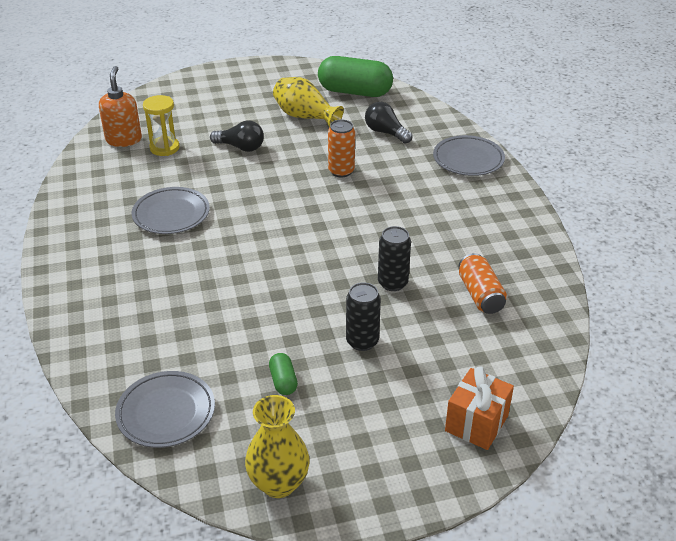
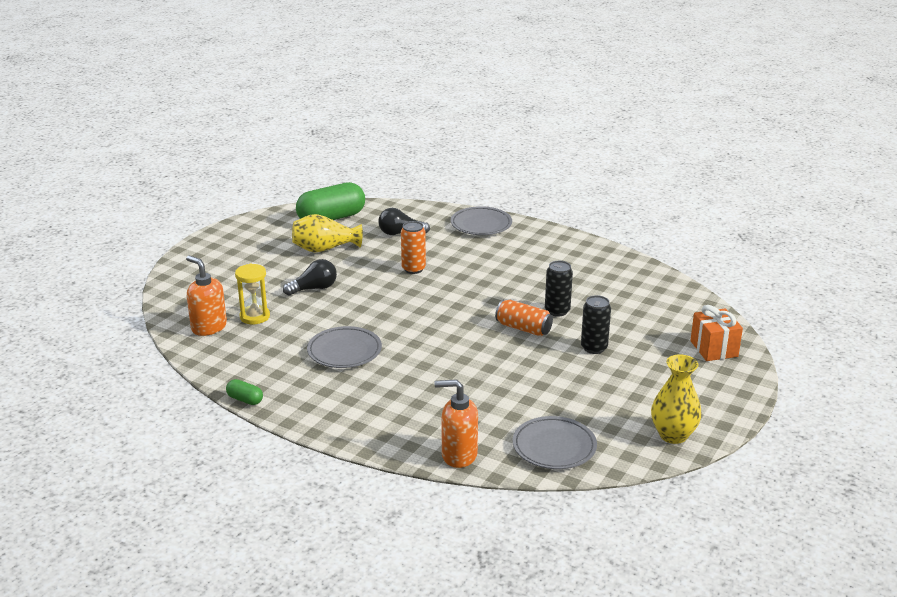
camera: 45 degrees left, 10 degrees down
green capsule [269,353,298,395] -> green capsule moved to [226,379,263,405]
orange can [458,253,507,314] -> orange can moved to [495,300,553,336]
none -> orange soap dispenser [434,379,478,468]

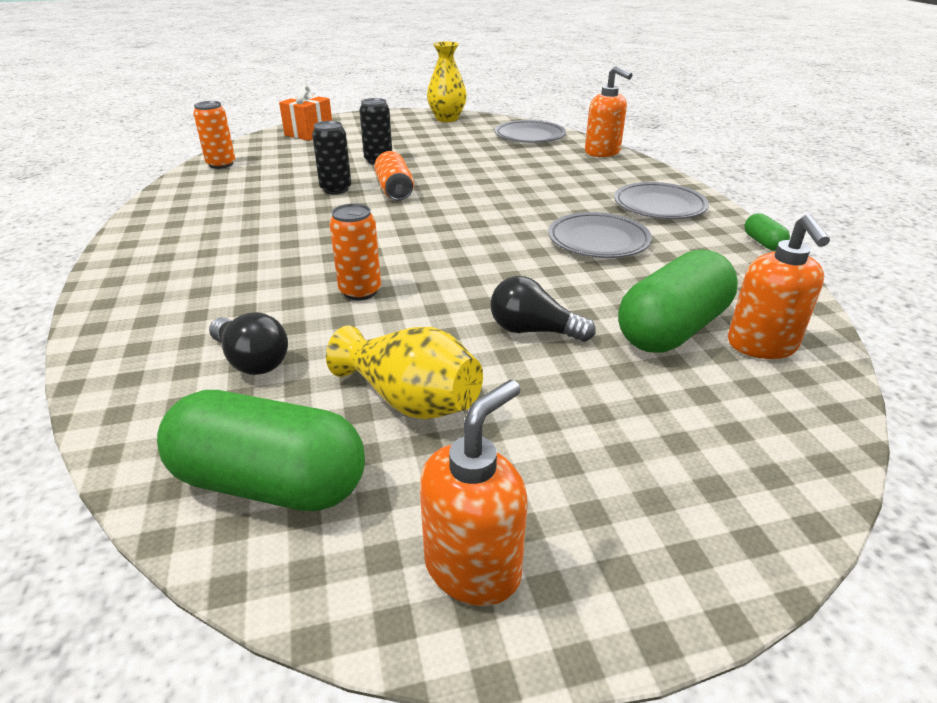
camera: 135 degrees left, 5 degrees up
yellow hourglass [235,264,270,324] -> green capsule [618,249,738,353]
grey plate [451,206,512,235] -> grey plate moved to [614,182,709,219]
none -> orange can [193,101,235,169]
none -> orange soap dispenser [420,380,528,606]

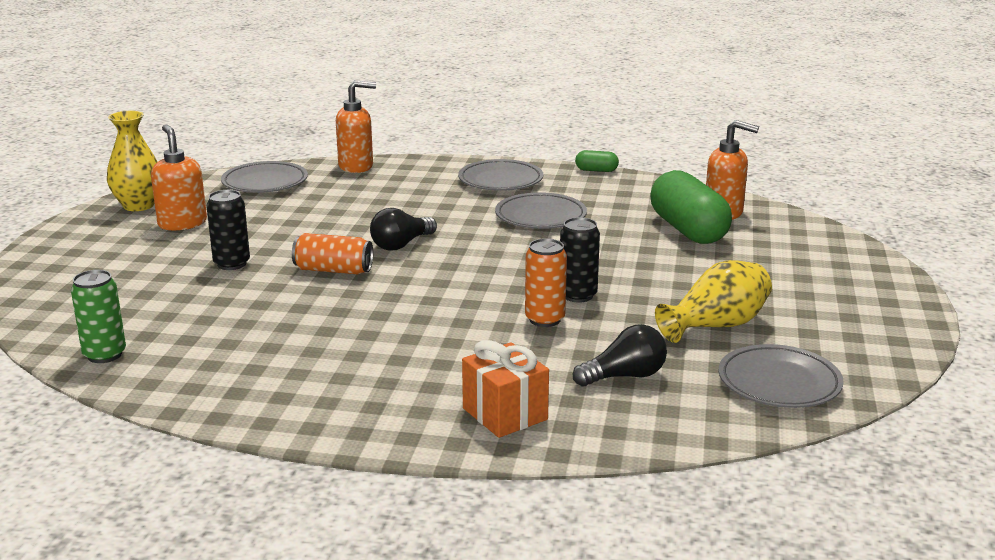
camera: 65 degrees left, 10 degrees down
green capsule [157,390,365,511] -> grey plate [718,344,844,408]
orange can [193,101,235,169] -> green can [71,270,126,363]
orange gift [279,85,332,141] -> orange gift moved to [462,340,549,438]
black can [312,121,351,195] -> black can moved to [560,217,600,303]
orange soap dispenser [420,380,528,606] -> orange soap dispenser moved to [151,124,207,231]
black light bulb [490,276,596,342] -> black light bulb moved to [370,208,437,251]

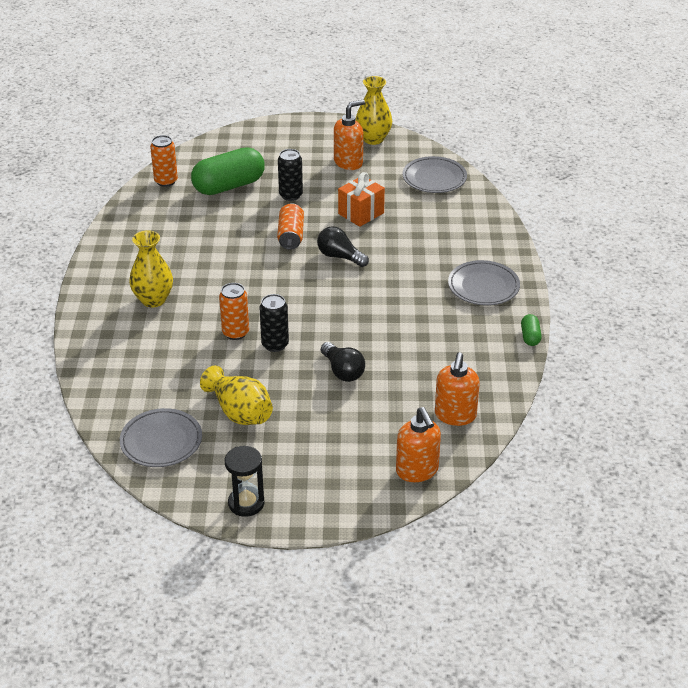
camera: 80 degrees right, 15 degrees up
green can [71,270,126,363] -> orange can [150,135,178,187]
orange soap dispenser [336,80,376,173] -> orange soap dispenser moved to [396,407,441,482]
orange gift [462,340,549,438] -> orange gift moved to [338,172,385,227]
grey plate [495,192,587,229] -> none
black light bulb [573,324,667,386] -> black light bulb moved to [321,342,365,382]
green capsule [651,170,732,244] -> green capsule moved to [191,147,265,195]
none -> yellow vase [129,230,173,308]
none -> black hourglass [225,446,264,517]

